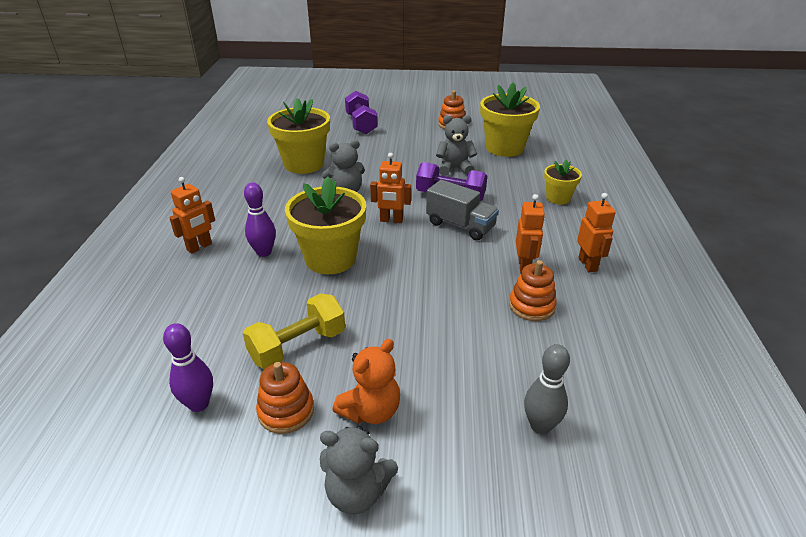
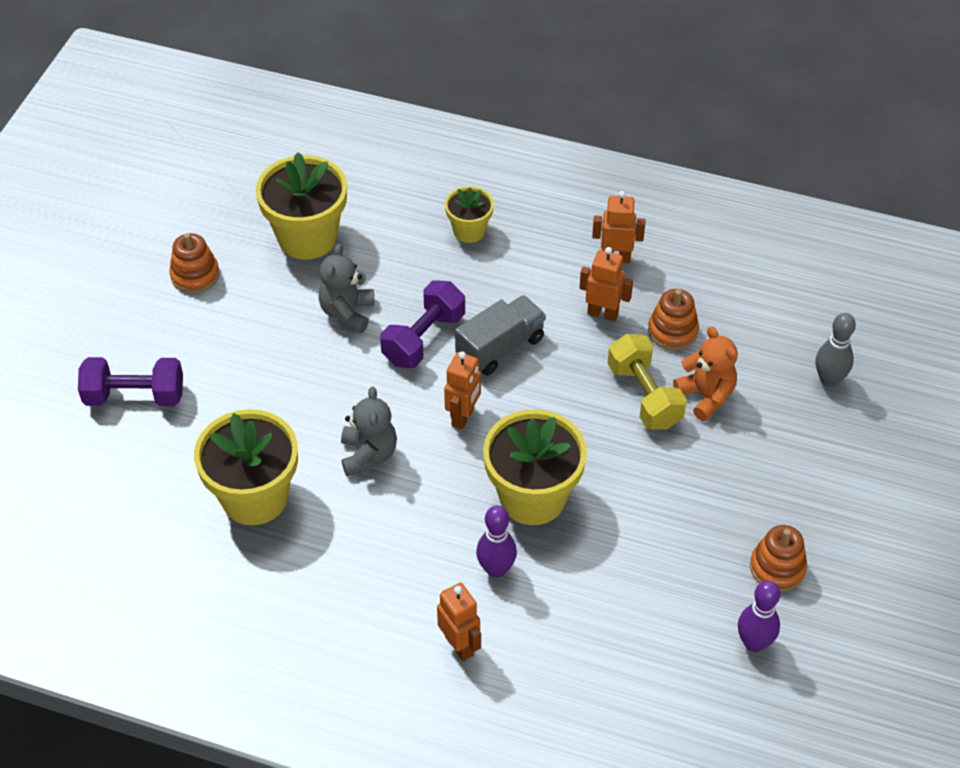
camera: 75 degrees left, 15 degrees up
yellow dumbbell [243,293,345,369] -> yellow dumbbell moved to [607,334,687,430]
grey teddy bear [320,426,398,514] -> none
orange teddy bear [332,339,400,424] -> orange teddy bear moved to [673,326,738,421]

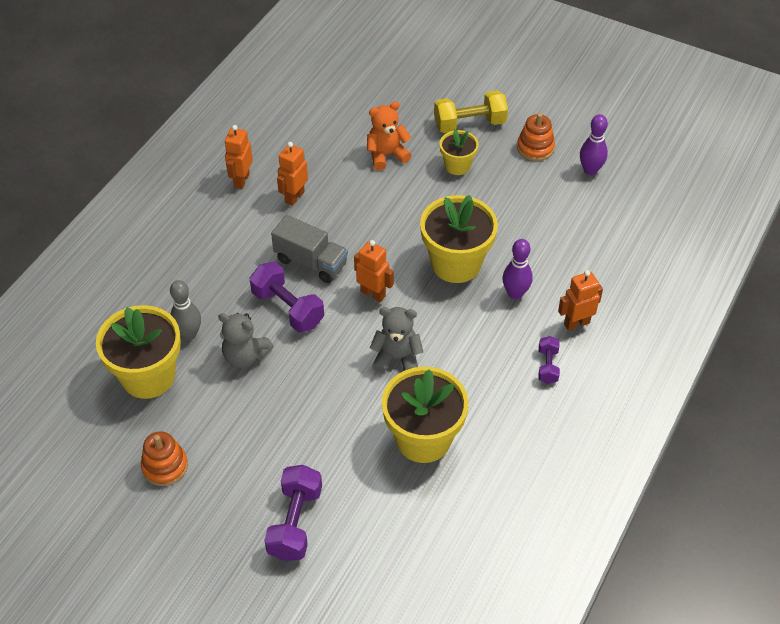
camera: 80 degrees left, 0 degrees up
yellow flower pot [445,186,494,243] -> yellow flower pot moved to [440,130,478,175]
grey truck [455,295,546,375] -> grey truck turned 150 degrees clockwise [271,215,348,283]
yellow dumbbell [607,334,687,430] -> yellow dumbbell moved to [434,90,508,133]
orange stacking toy [648,289,699,350] -> none
grey bowling pin [816,313,856,387] -> grey bowling pin moved to [170,280,201,340]
none -> purple dumbbell [539,336,560,384]

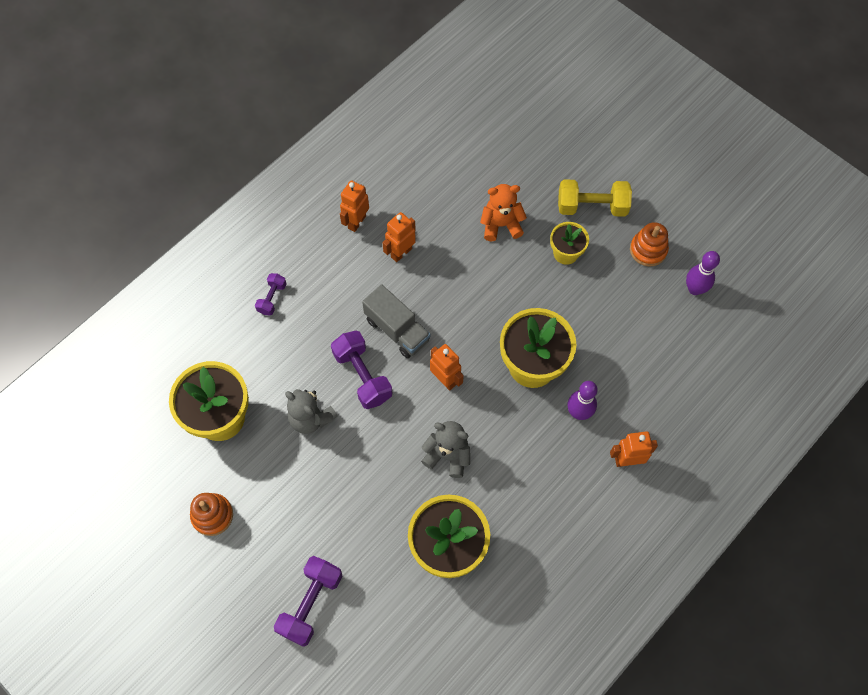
camera: 15 degrees right, 15 degrees up
grey bowling pin [170,280,201,340] -> none
purple dumbbell [539,336,560,384] -> purple dumbbell moved to [255,273,287,315]

